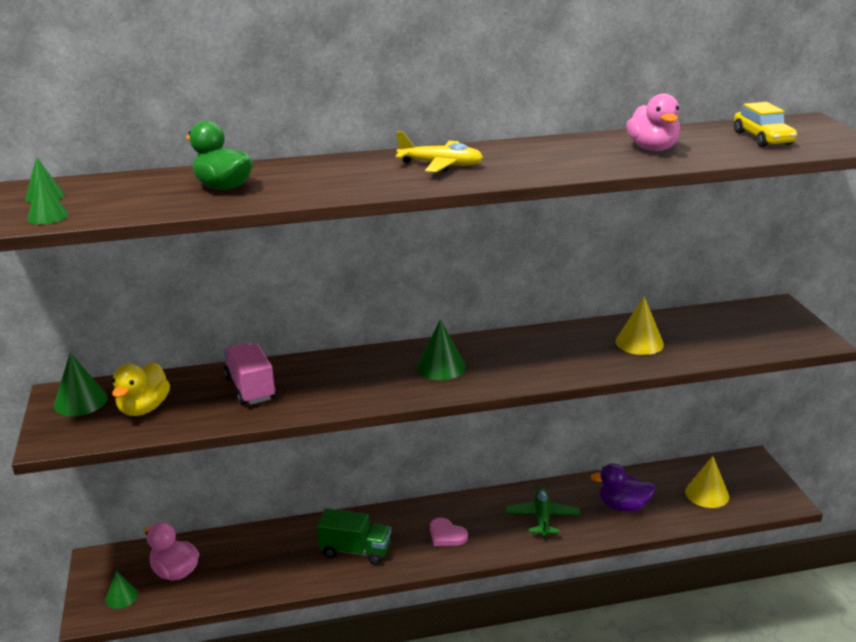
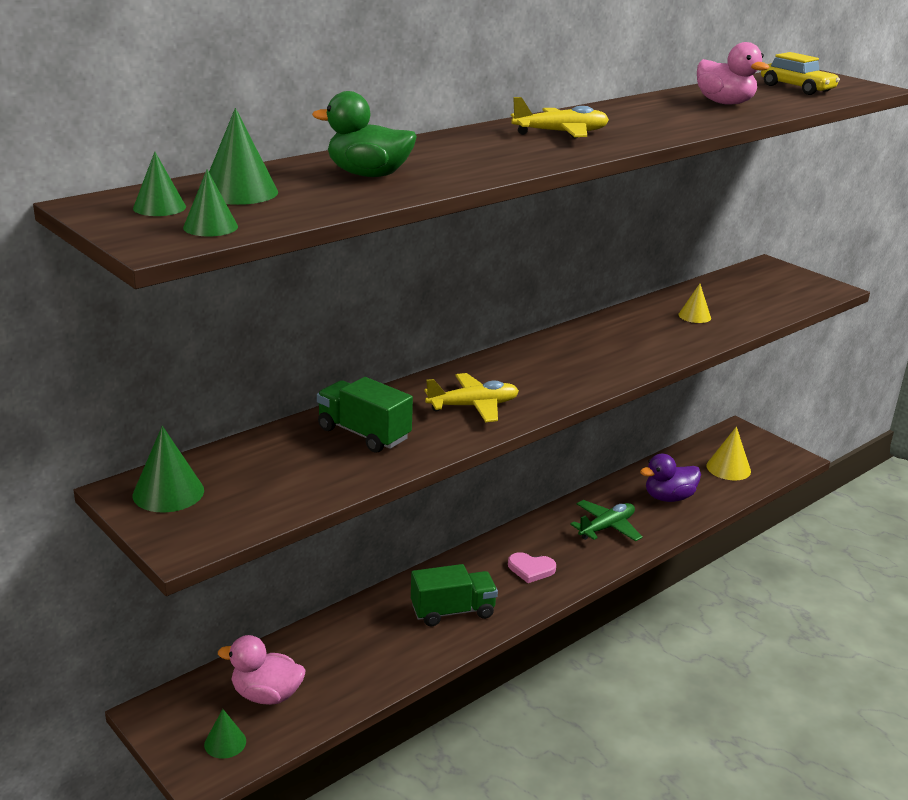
camera: 30 degrees left, 0 degrees up
yellow duck [112,362,170,416] -> none
pink truck [224,343,276,405] -> green truck [317,377,413,453]
green cone [416,319,466,380] -> green cone moved to [209,108,278,205]
green plane [506,488,580,538] -> green plane turned 75 degrees clockwise [570,500,643,541]
yellow cone [616,296,664,355] -> yellow cone [678,284,711,323], size x0.65
none -> yellow plane [425,373,519,422]

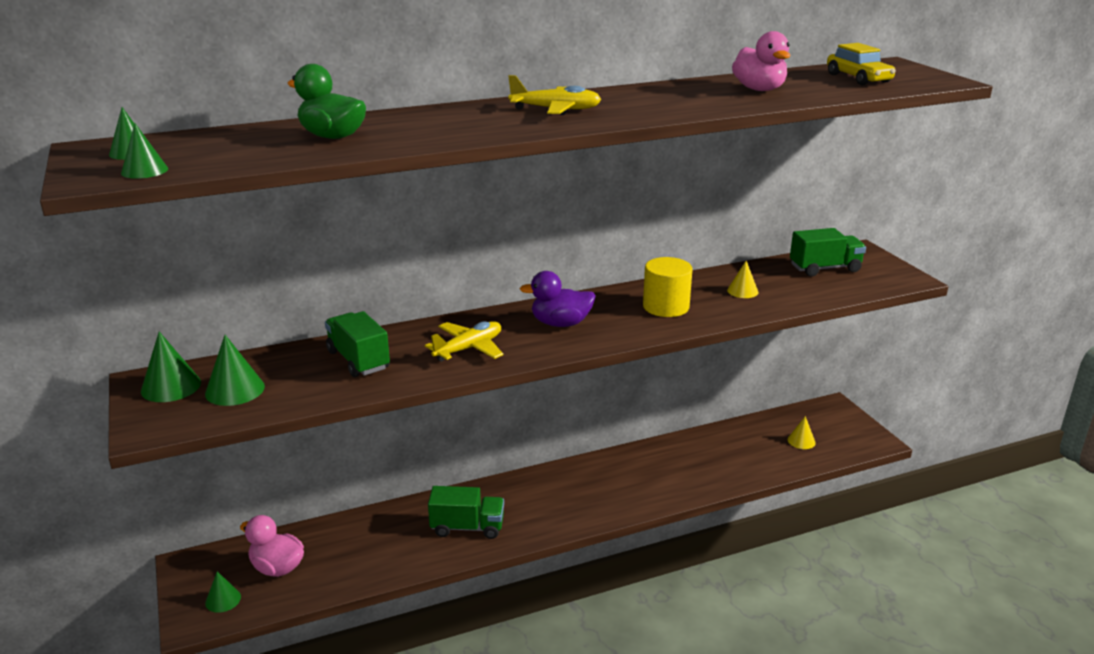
camera: 20 degrees right, 0 degrees up
green cone [209,108,278,205] -> green cone moved to [205,335,265,406]
yellow plane [425,373,519,422] -> yellow plane turned 45 degrees counterclockwise [425,321,503,362]
pink heart [508,552,556,583] -> none
green plane [570,500,643,541] -> none
purple duck [640,454,701,502] -> purple duck moved to [520,271,596,327]
yellow cone [706,427,751,480] -> yellow cone [788,416,816,449], size x0.65
none -> yellow cylinder [643,257,693,317]
none -> green truck [790,228,866,277]

